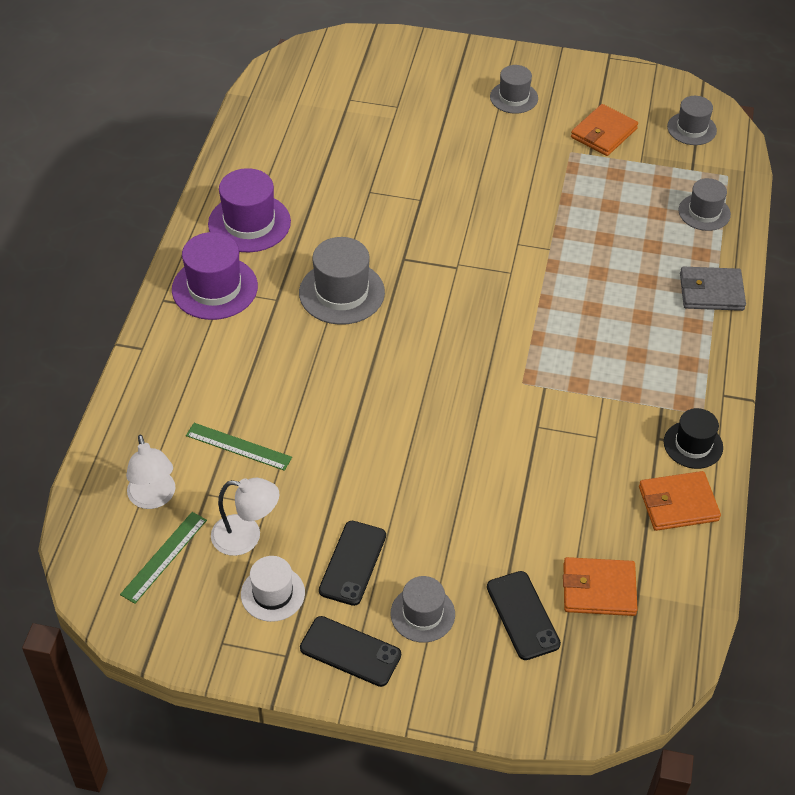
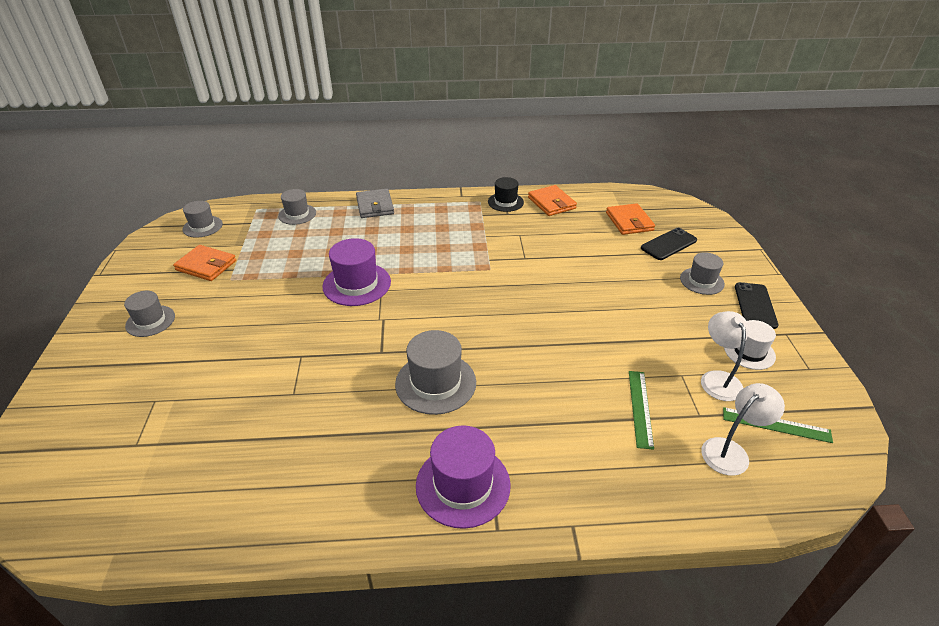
camera: 105 degrees left, 10 degrees down
purple hat [208,168,291,252] -> purple hat moved to [322,238,391,306]
black phone [319,521,386,606] -> none

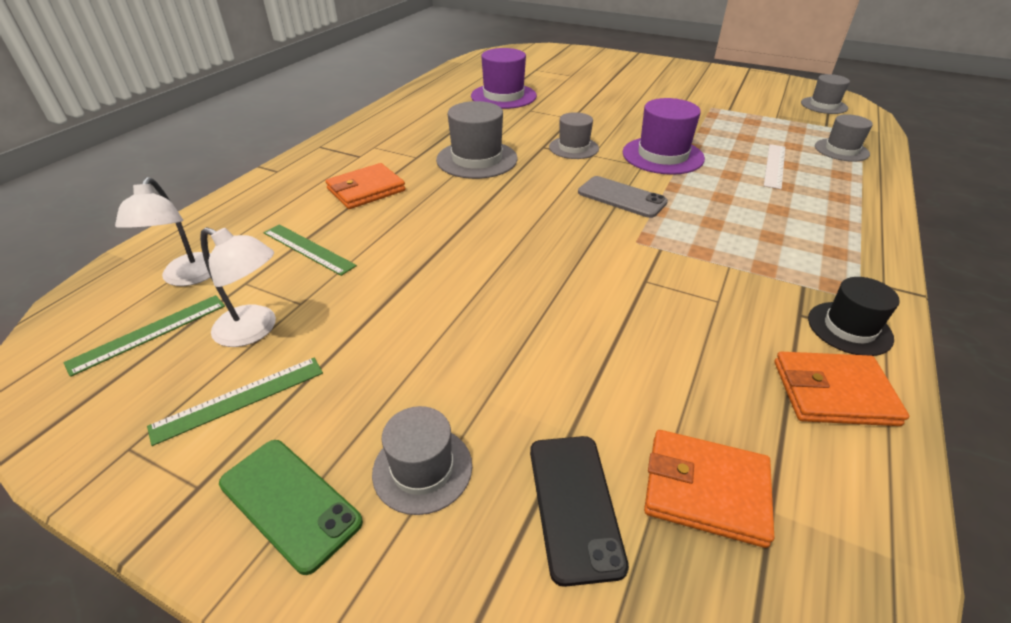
camera: 120 degrees right, 0 degrees up
grey hat [124,291,175,337] -> grey hat moved to [549,112,599,159]
orange wallet [173,245,236,281] -> orange wallet moved to [325,163,406,209]
grey wallet [356,189,394,218] -> none
purple hat [416,425,510,529] -> purple hat moved to [471,48,537,109]
white hat [724,320,776,370] -> green ruler [147,358,323,446]
black phone [735,282,778,329] -> green phone [219,440,363,575]
none -> grey phone [578,176,668,218]
none -> white ruler [764,144,785,189]

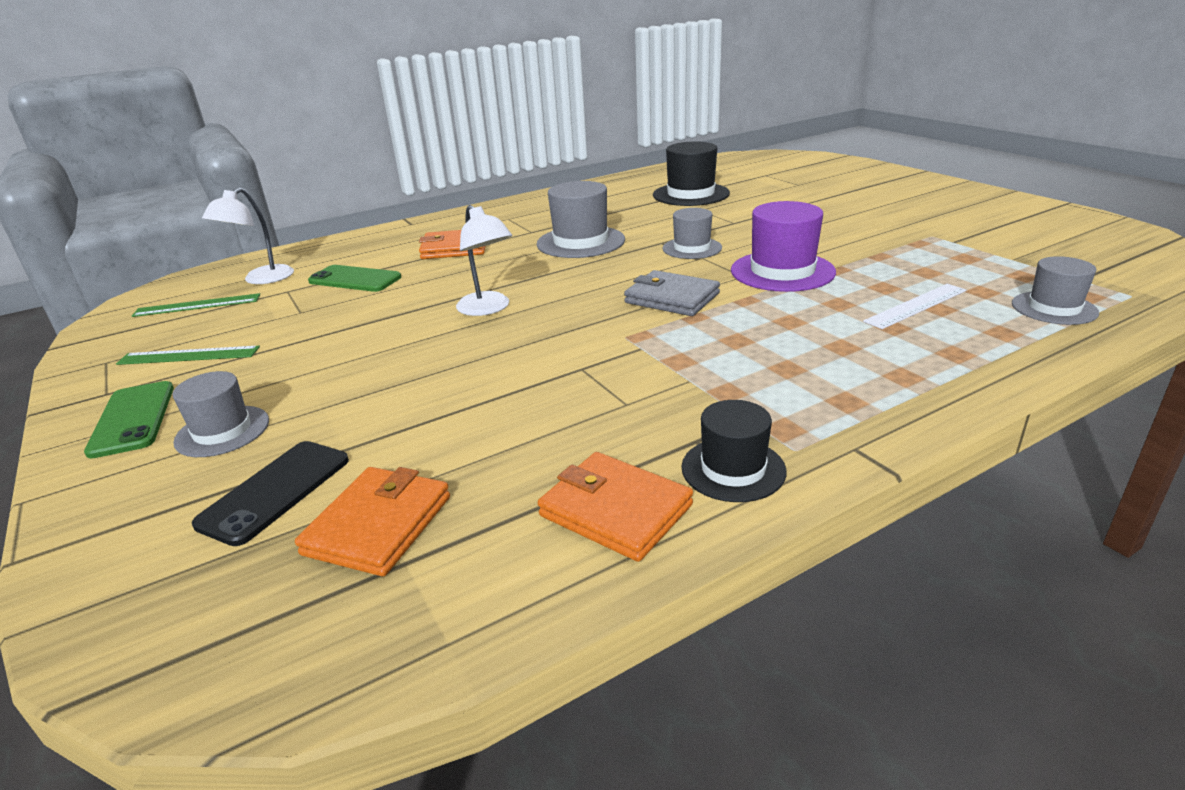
camera: 35 degrees right, 10 degrees down
white lamp [200,227,276,347] -> white lamp moved to [456,205,512,316]
green ruler [264,224,357,276] -> green phone [308,265,401,292]
purple hat [471,48,537,109] -> black hat [653,141,730,206]
grey phone [578,176,668,218] -> grey wallet [624,270,720,316]
orange wallet [644,430,774,548] -> orange wallet turned 60 degrees clockwise [295,467,450,576]
grey hat [801,74,850,114] -> none

